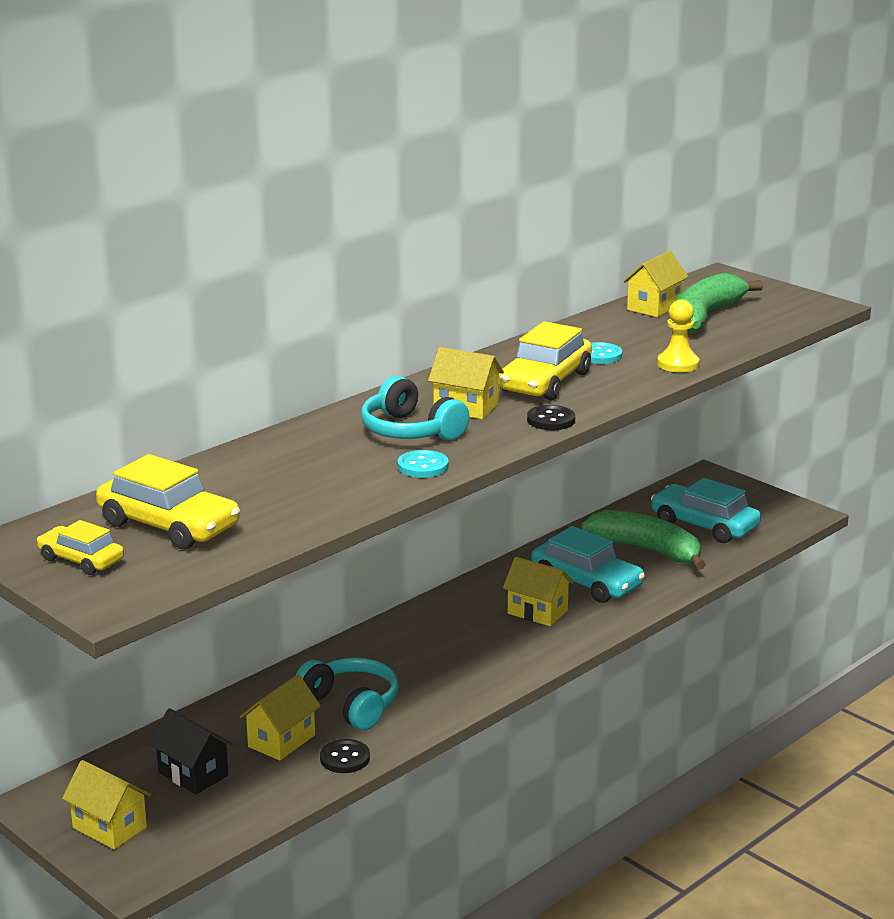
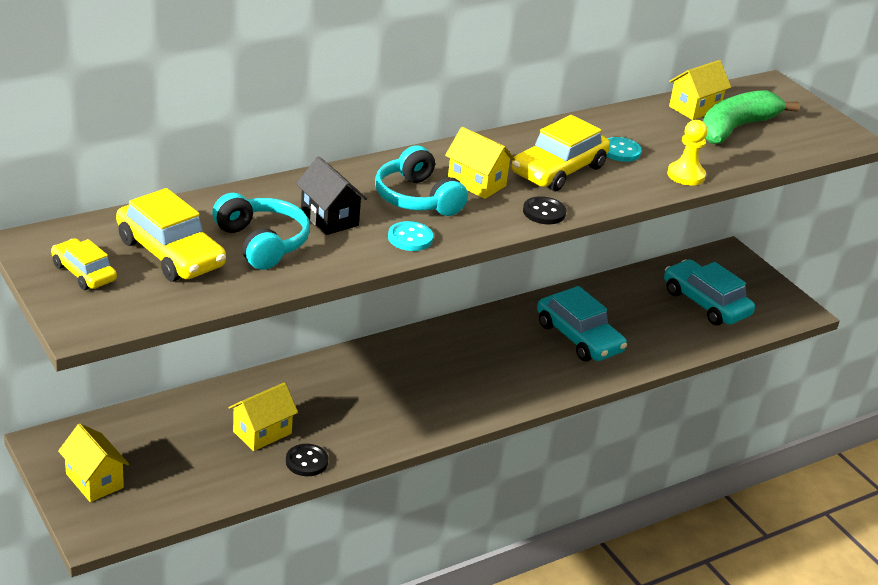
camera: 10 degrees right, 10 degrees up
black house [149,708,233,795] -> black house moved to [296,157,367,235]
turquoise headphones [295,657,399,730] -> turquoise headphones moved to [212,193,310,270]
yellow house [503,557,574,626] -> none
green banana [581,510,706,570] -> none

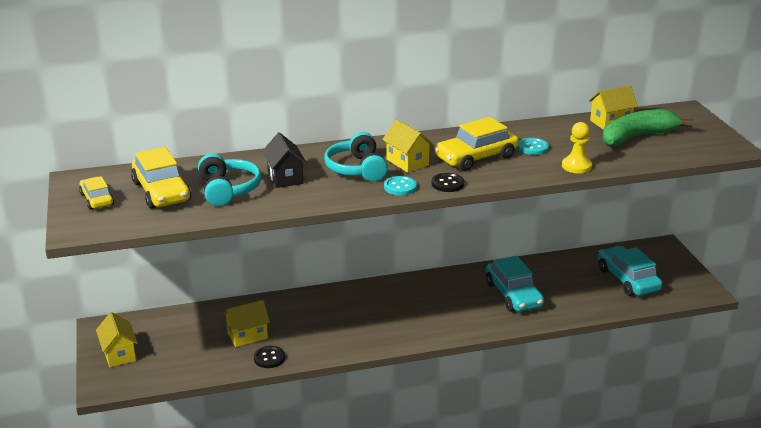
camera: 20 degrees right, 5 degrees down
turquoise button [388,221,433,251] -> turquoise button moved to [384,176,417,196]

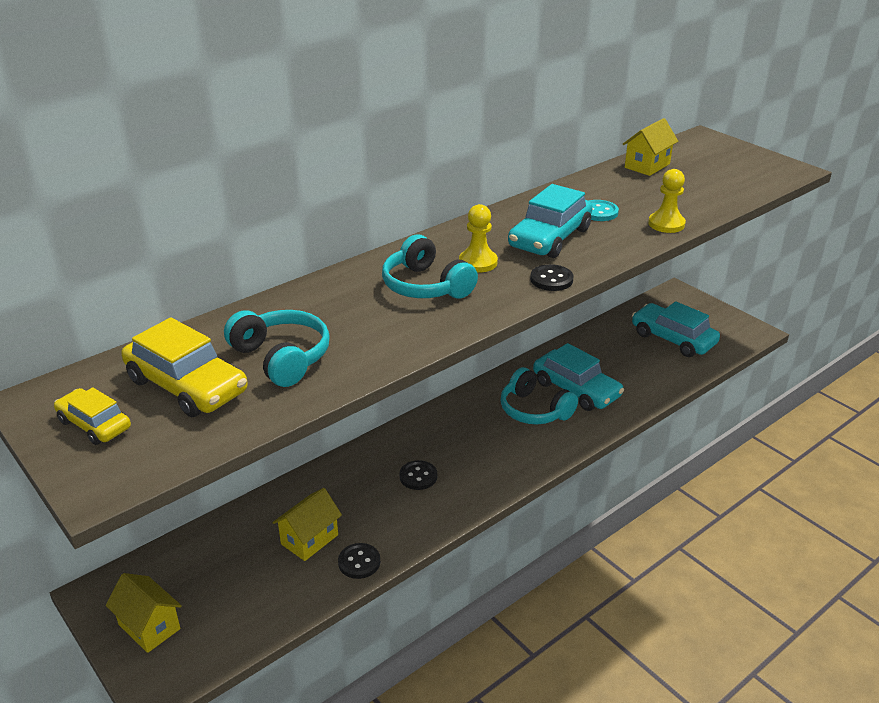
camera: 25 degrees left, 5 degrees up
black house [262,132,307,188] -> none
yellow house [382,119,434,173] -> yellow pawn [459,204,498,273]
turquoise button [384,176,417,196] -> none
yellow car [434,117,519,171] -> turquoise car [508,184,593,258]
green banana [603,109,693,146] -> none
none -> black button [399,460,437,490]
none -> turquoise headphones [501,367,578,424]

